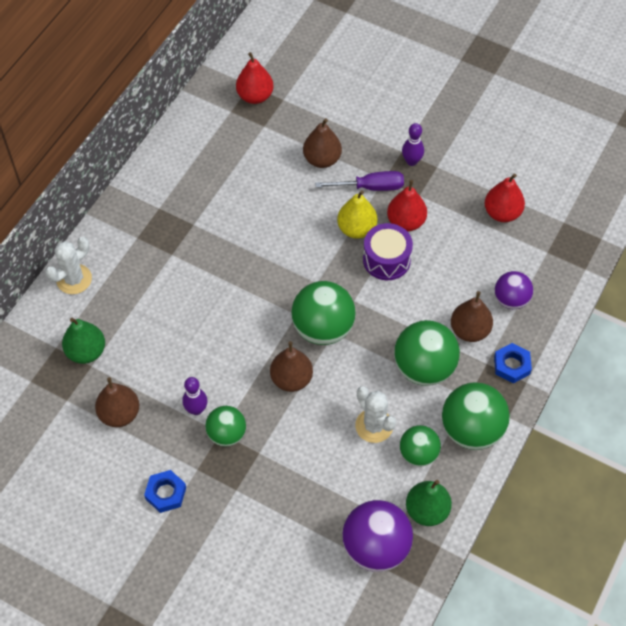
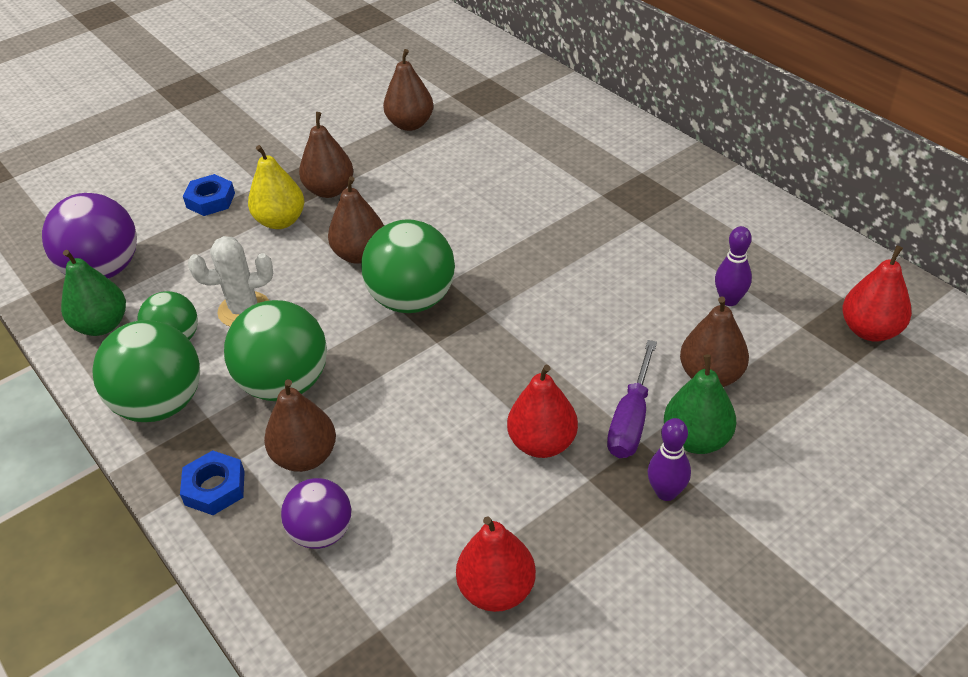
camera: 115 degrees right, 15 degrees down
white cactus [45,237,92,294] -> none
green pear [62,318,105,364] -> green pear moved to [664,354,736,454]
blue nut [144,470,186,513] -> blue nut moved to [183,174,235,216]
purple bowling pin [182,377,208,415] -> purple bowling pin moved to [715,226,752,306]
green ball [205,406,246,447] -> brown pear [299,112,353,198]
yellow pear [337,190,378,239] -> yellow pear moved to [248,145,304,229]
purple drum [363,223,413,280] -> none

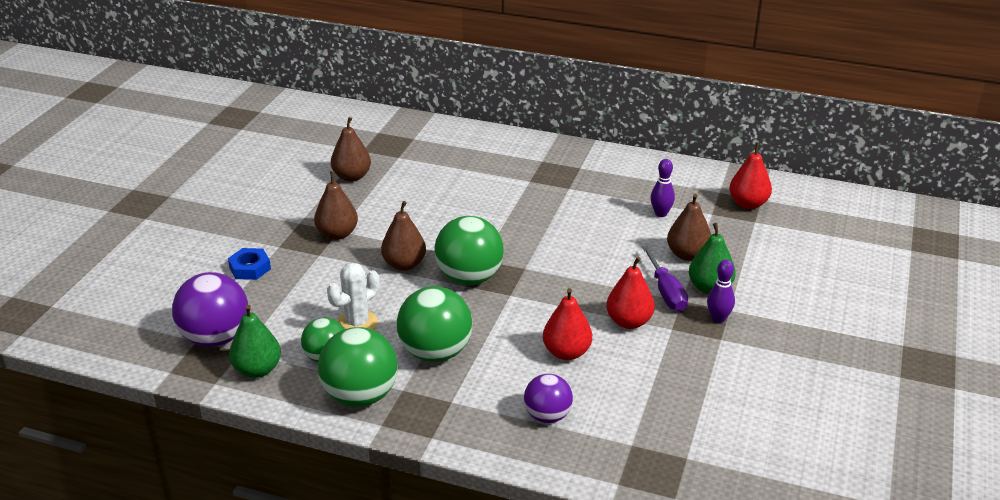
camera: 35 degrees left, 10 degrees down
blue nut [180,450,245,515] -> none
yellow pear [248,145,304,229] -> none
brown pear [264,379,336,472] -> none
red pear [456,516,536,612] -> red pear moved to [543,288,592,360]

